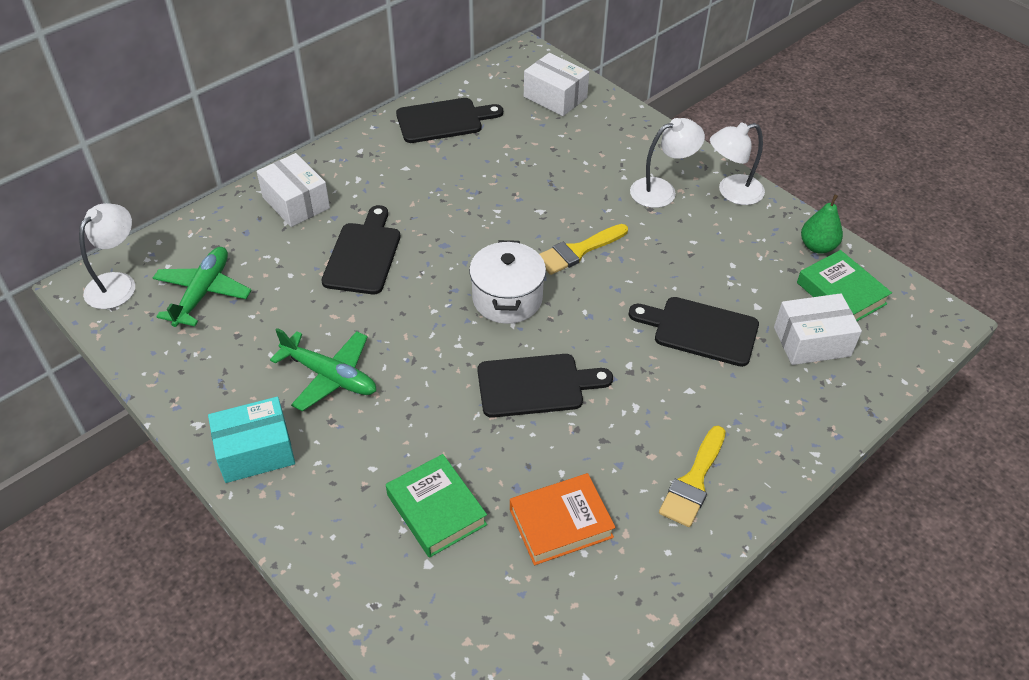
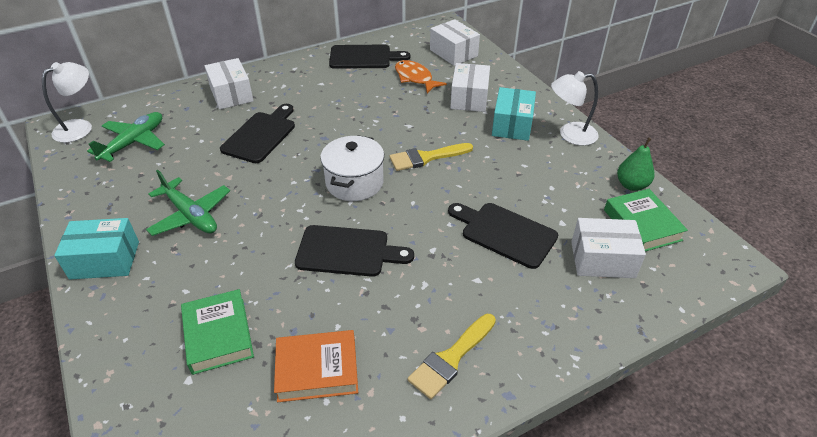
camera: 15 degrees right, 5 degrees down
white lamp [630,118,705,208] -> turquoise box [492,87,536,141]
none -> orange fish [395,60,447,93]
none -> white box [450,63,490,112]

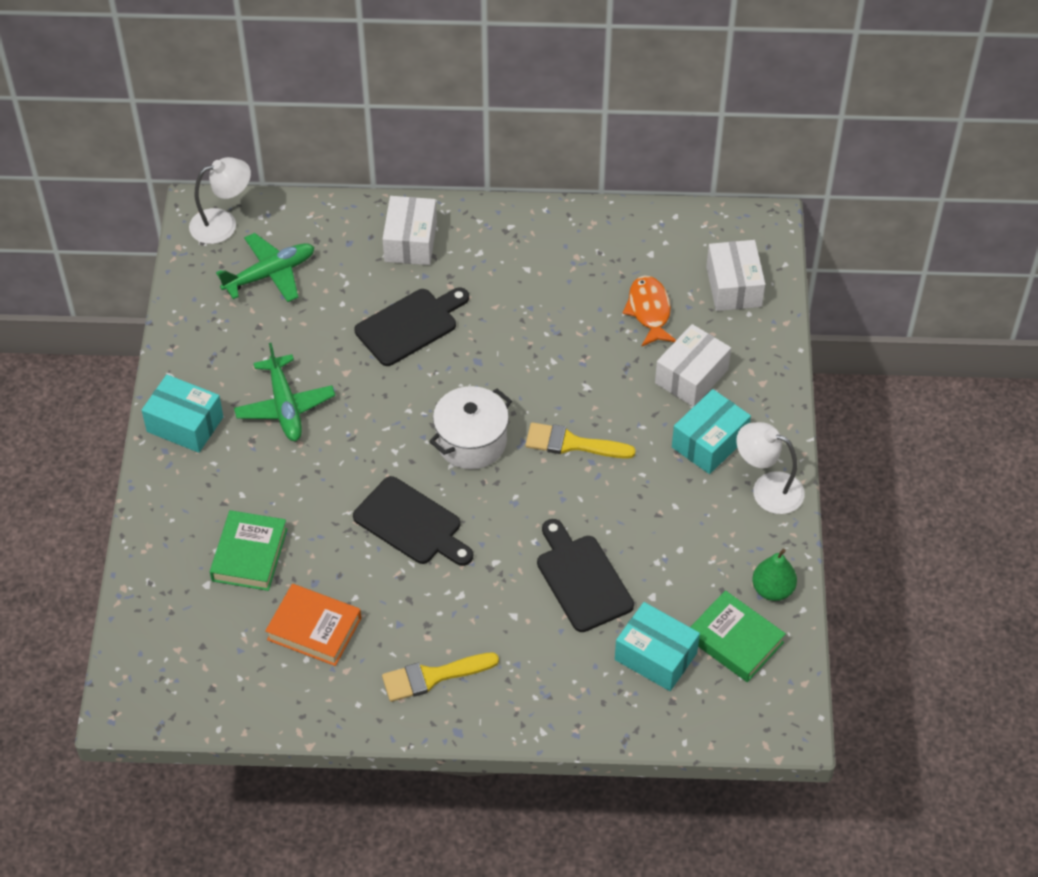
camera: 30 degrees right, 10 degrees up
black cutting board [329,45,410,69] -> none
white box [571,218,646,278] -> turquoise box [615,602,700,691]
green book [604,189,688,251] -> green book turned 60 degrees counterclockwise [690,590,786,682]

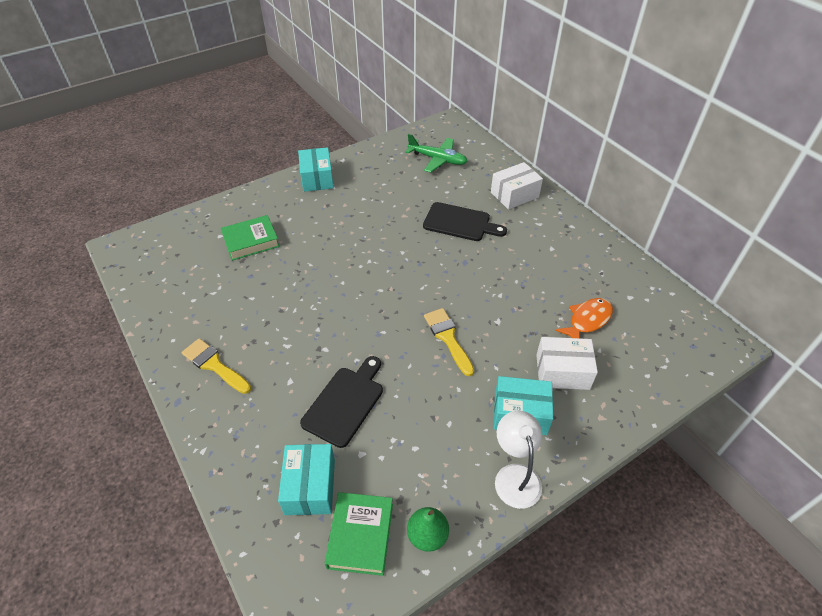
camera: 55 degrees right, 5 degrees down
white lamp [189,157,251,244] -> none
green plane [234,343,335,441] -> none
orange book [265,584,361,666] -> none
black cutting board [353,476,473,566] -> none
white pot [429,386,512,469] -> none
white box [706,240,765,311] -> none

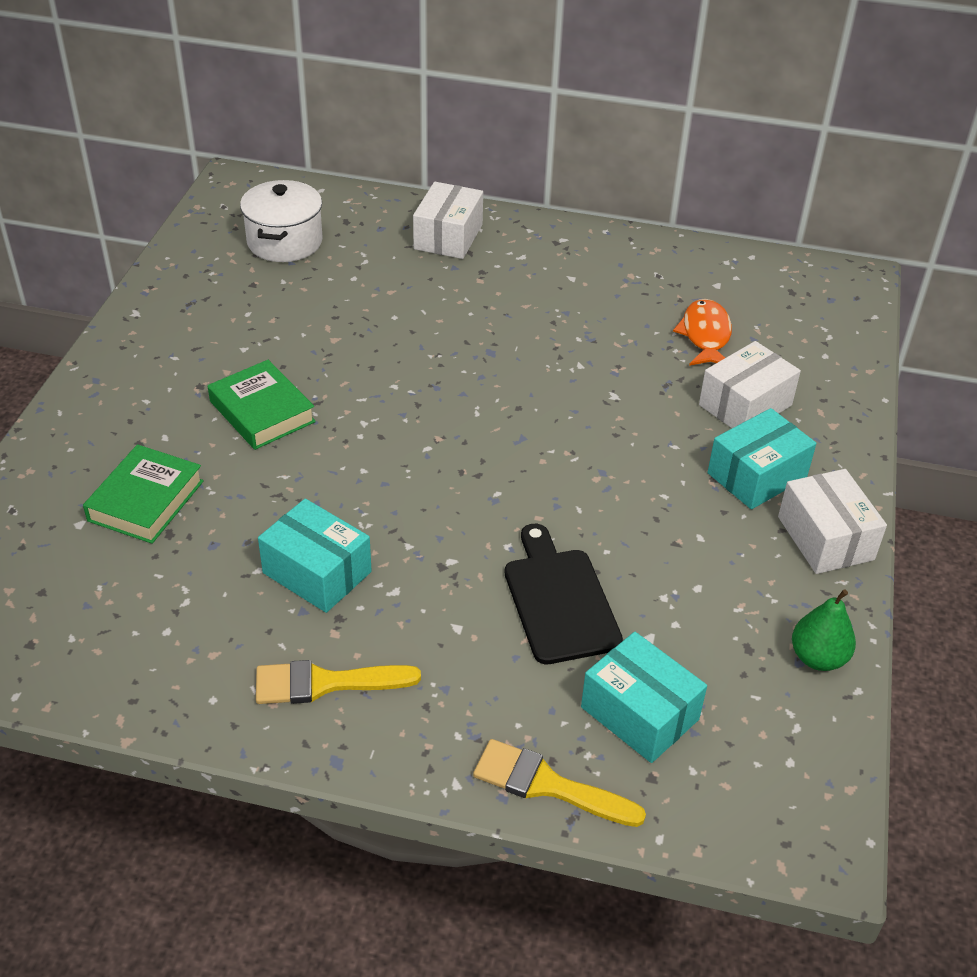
camera: 45 degrees left, 5 degrees down
turquoise box [298,147,334,192] -> turquoise box moved to [258,498,372,613]
green book [325,492,393,576] -> green book moved to [208,360,316,450]
green plane [405,134,468,173] -> white pot [240,180,323,262]
black cutting board [423,202,507,241] -> none
yellow brush [424,308,474,376] -> yellow brush moved to [473,739,646,827]
white lamp [495,411,542,509] -> white box [778,469,887,574]

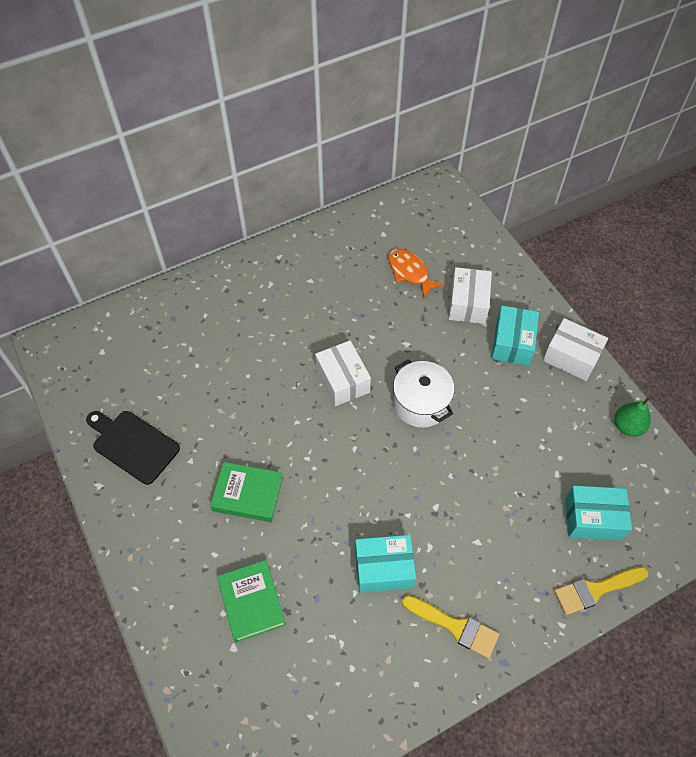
camera: 40 degrees left, 15 degrees up
white pot [240,180,323,262] -> white pot moved to [393,359,455,428]
yellow brush [256,660,421,704] -> yellow brush turned 105 degrees counterclockwise [402,595,499,658]
white box [413,182,483,259] -> white box moved to [315,340,371,406]
black cutting board [504,524,623,664] -> black cutting board moved to [86,411,180,485]

